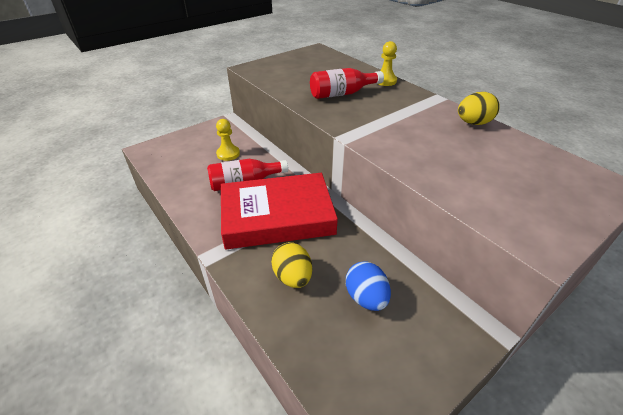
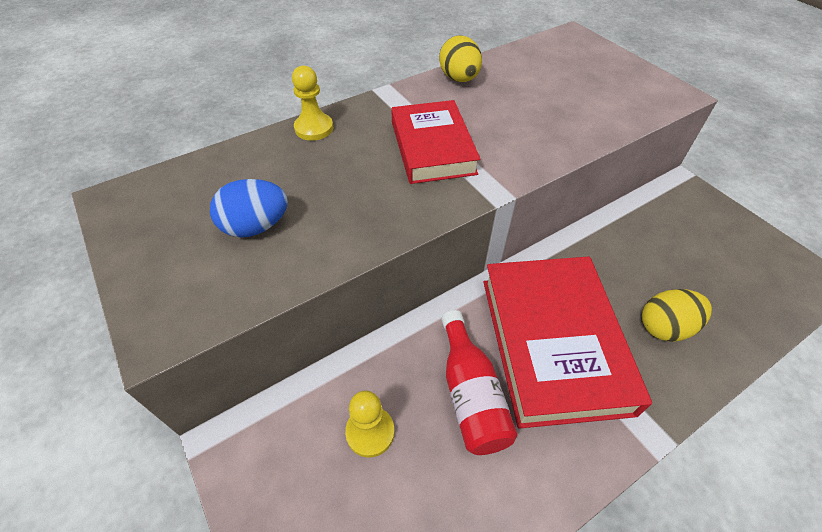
camera: 85 degrees left, 10 degrees up
red bottle [310,68,384,99] -> none
blue egg [346,261,391,311] -> blue egg moved to [210,179,288,238]
none -> red book [391,100,481,184]

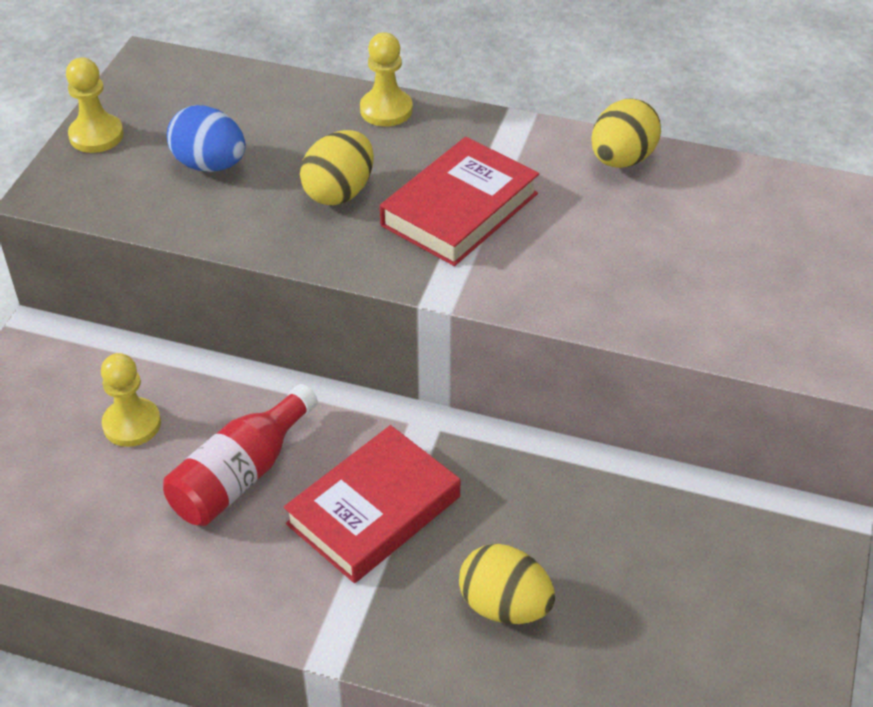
camera: 50 degrees right, 5 degrees down
red book [483,256,652,429] -> red book [284,425,460,583], size x0.64
none -> yellow pawn [66,58,124,153]
none -> yellow egg [300,130,374,205]

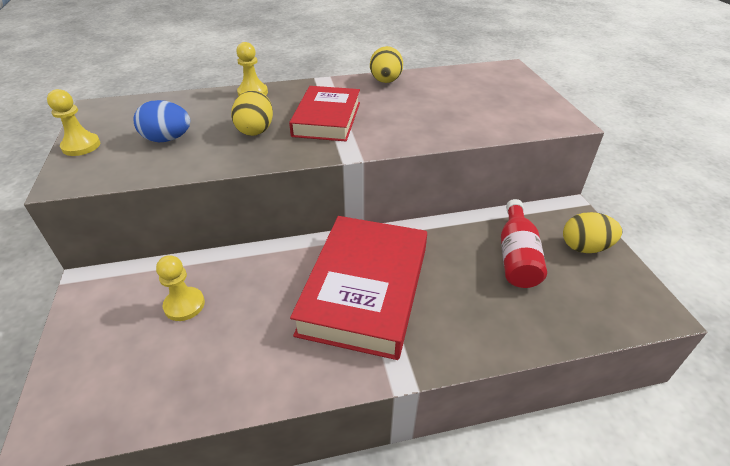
camera: 30 degrees left, 5 degrees down
red bottle [163,384,318,526] -> red bottle moved to [501,199,547,288]
red book [284,425,460,583] -> red book [290,216,427,360], size x1.56
yellow egg [459,544,555,624] -> yellow egg moved to [563,212,622,253]

